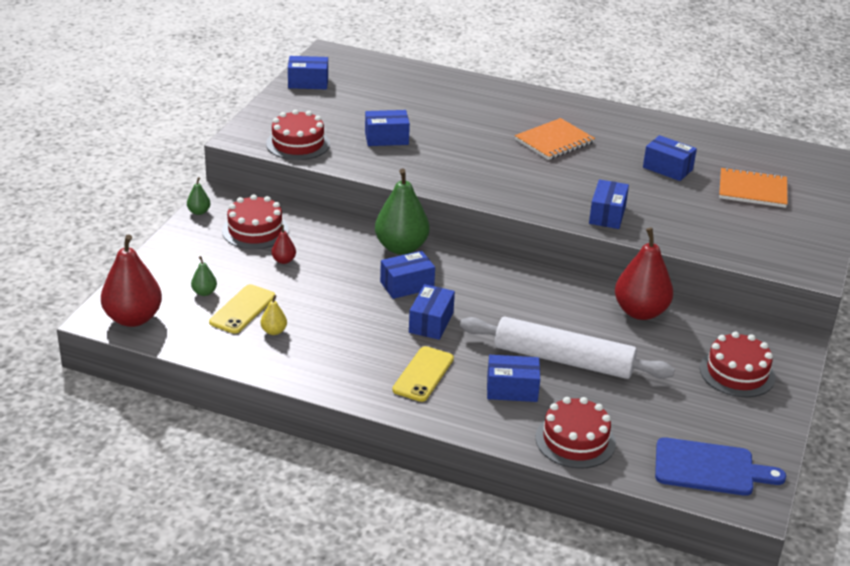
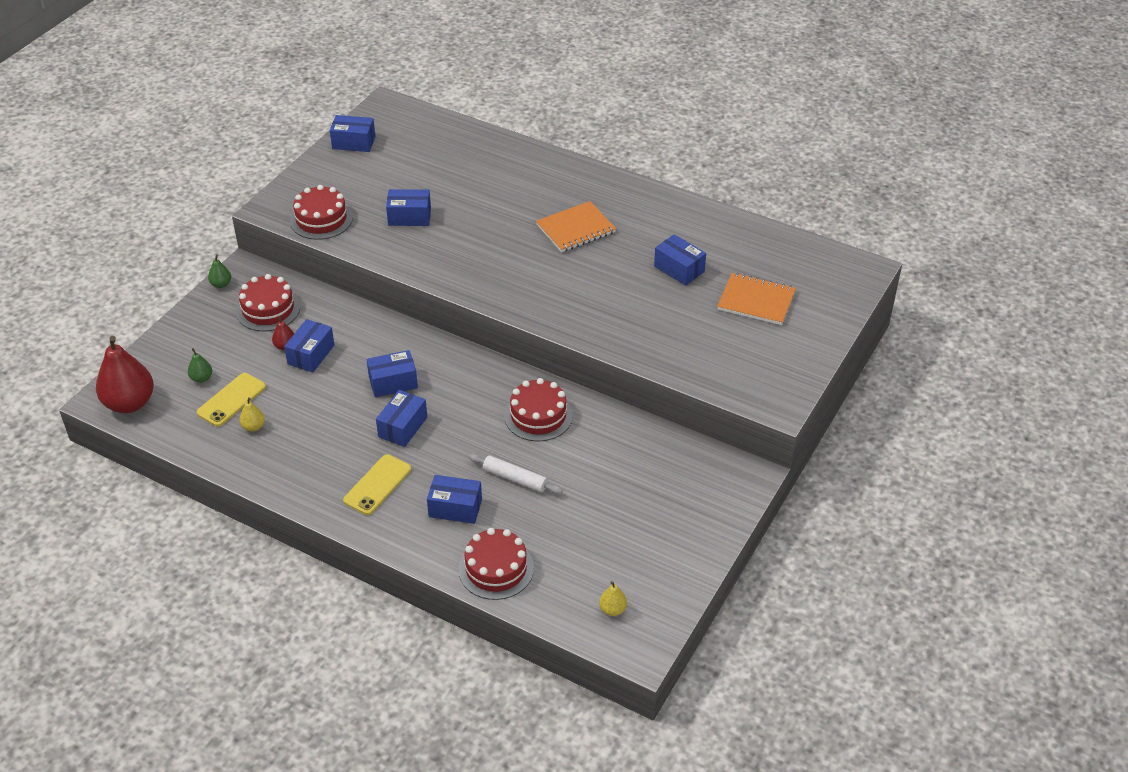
camera: 10 degrees right, 10 degrees up
green pear [375,168,430,255] -> none
white rolling pin [460,317,675,379] -> white rolling pin [469,454,563,494], size x0.50
blue box [589,179,629,229] -> blue box moved to [284,319,335,373]
red pear [615,228,673,320] -> none
blue cutting board [655,437,786,496] -> yellow pear [599,581,627,616]
red cake [700,332,775,397] -> red cake moved to [504,378,573,441]

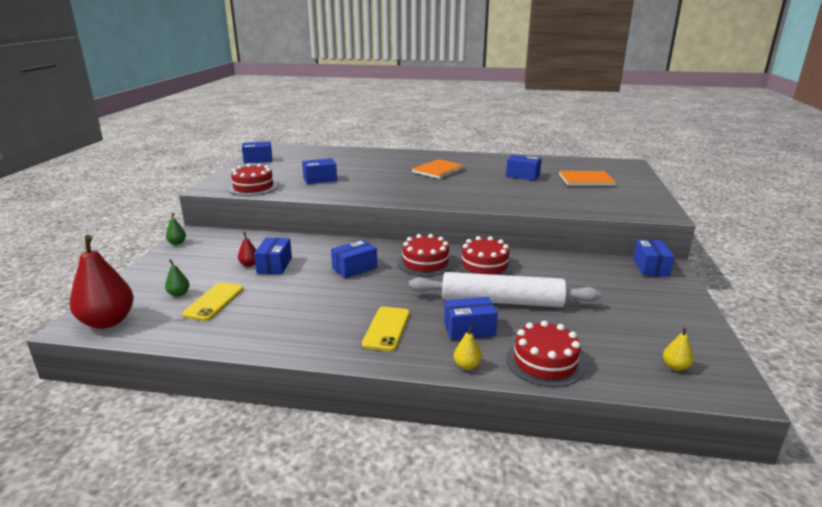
camera: 20 degrees left, 20 degrees down
red cake [236,274,300,331] -> red cake moved to [398,234,454,276]
yellow pear [239,397,265,431] -> yellow pear moved to [454,326,482,370]
blue box [376,390,427,447] -> blue box moved to [633,239,674,277]
white rolling pin [469,454,563,494] -> white rolling pin [409,272,601,307], size x1.99

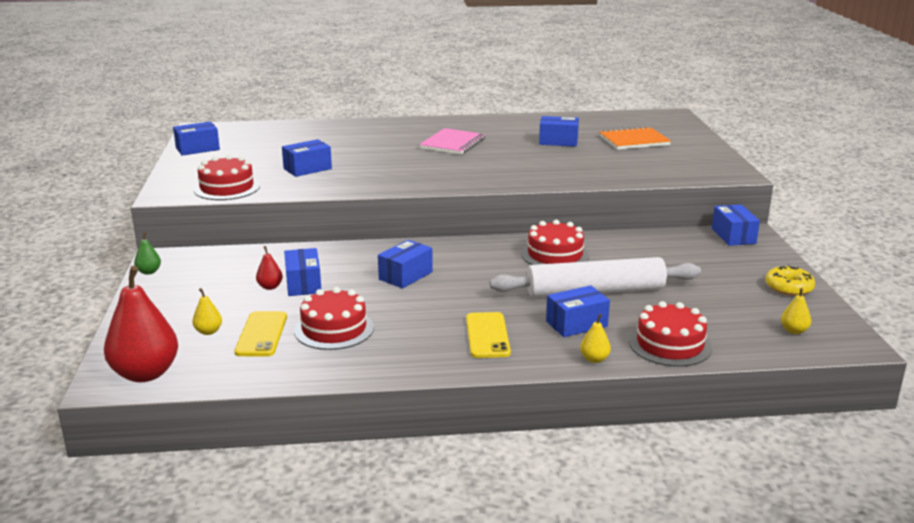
camera: 15 degrees left, 0 degrees up
green pear [165,259,189,297] -> yellow pear [192,288,222,335]
red cake [398,234,454,276] -> red cake moved to [294,287,374,350]
orange notebook [412,159,467,179] -> pink notebook [419,128,485,155]
none -> yellow donut [766,265,815,296]

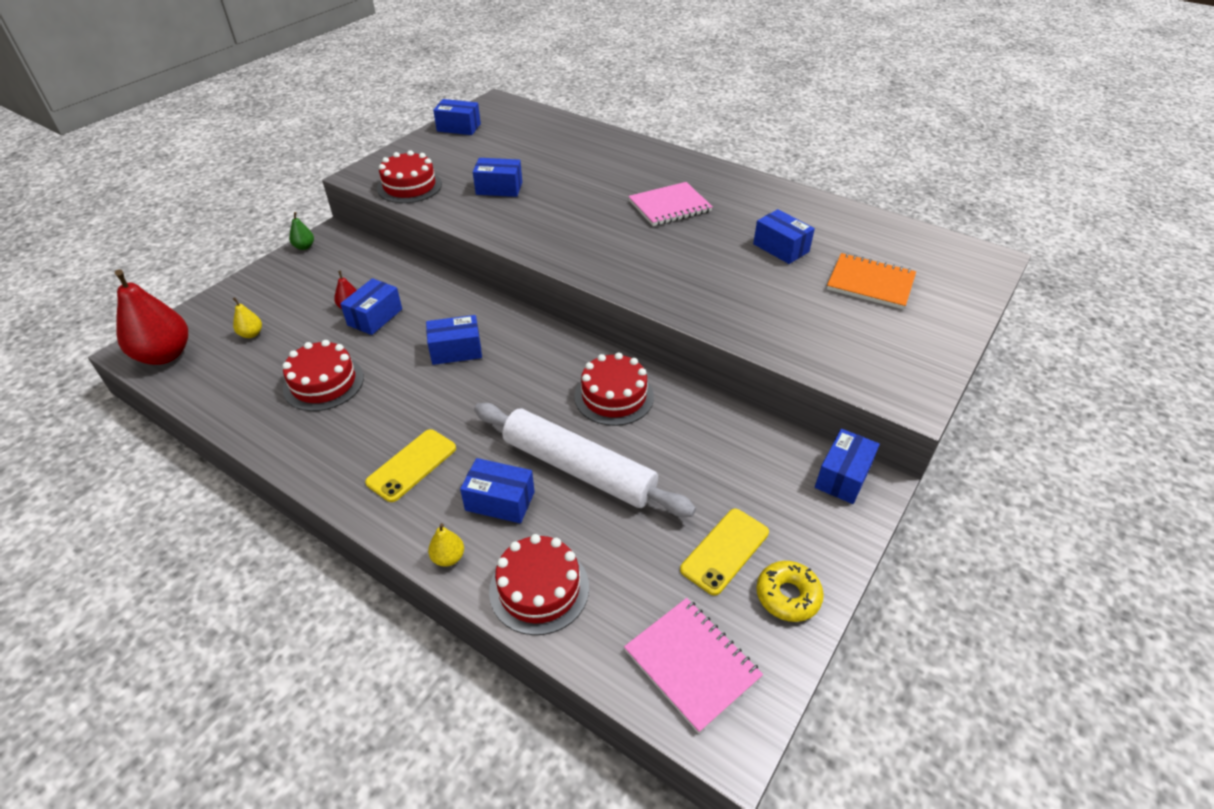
camera: 40 degrees right, 20 degrees up
yellow phone [234,311,287,356] -> yellow phone moved to [680,509,769,596]
yellow pear [781,288,811,334] -> pink notebook [624,598,763,734]

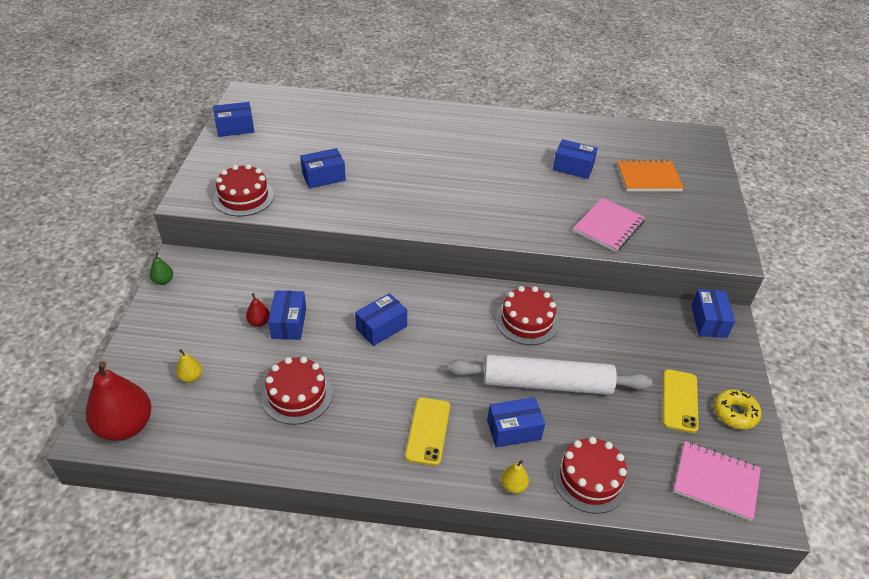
camera: 30 degrees left, 0 degrees up
pink notebook [628,182,713,226] -> pink notebook moved to [573,198,645,252]

